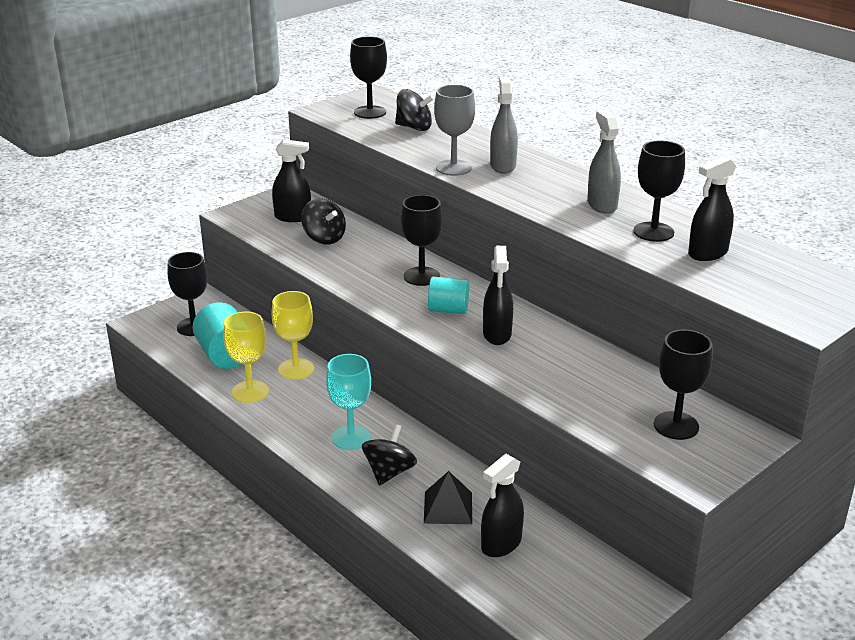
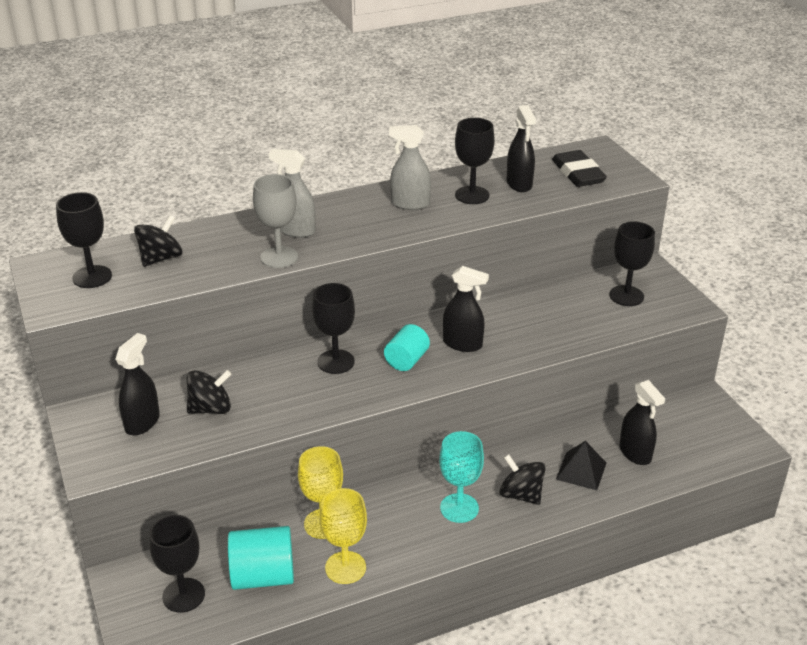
camera: 70 degrees left, 5 degrees up
none -> black eraser [552,150,607,187]

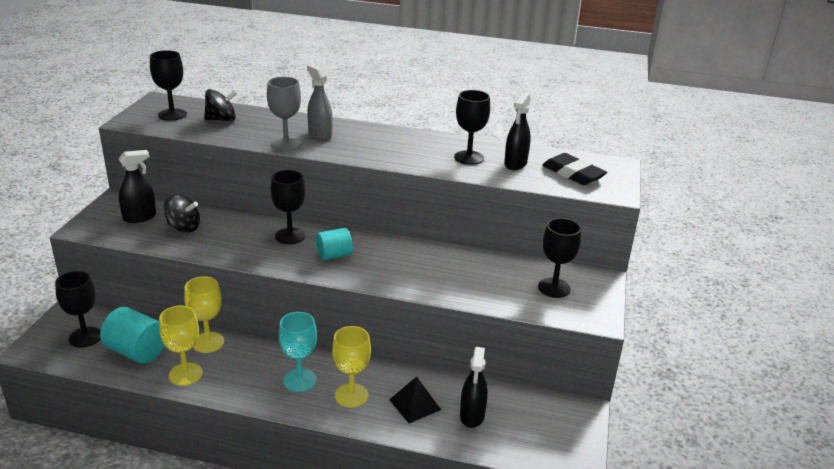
camera: 35 degrees right, 5 degrees down
grey spray bottle [389,125,431,210] -> none
black spray bottle [443,266,489,352] -> none
black spinning top [499,454,546,505] -> yellow goblet [332,326,371,408]
black eraser [552,150,607,187] -> black eraser turned 60 degrees counterclockwise [542,153,607,185]

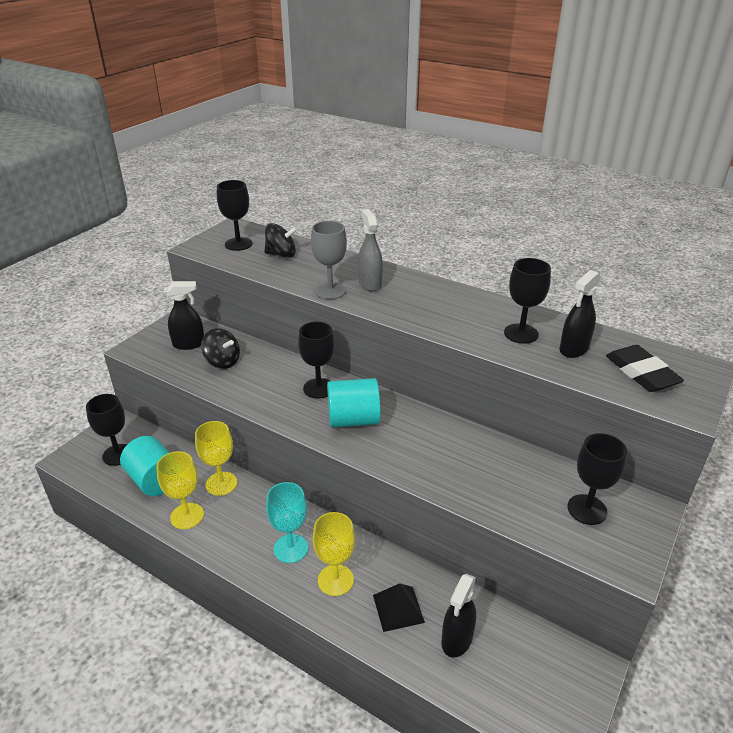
camera: 20 degrees right, 5 degrees up
turquoise cylinder [316,228,353,261] -> turquoise cylinder [327,378,381,428], size x1.52

